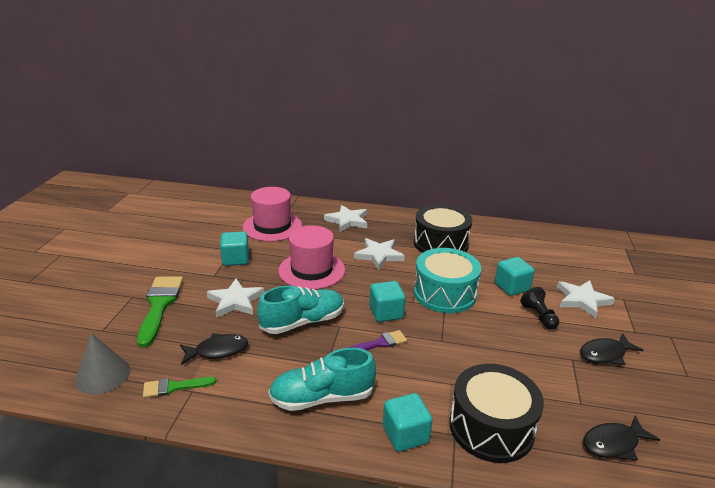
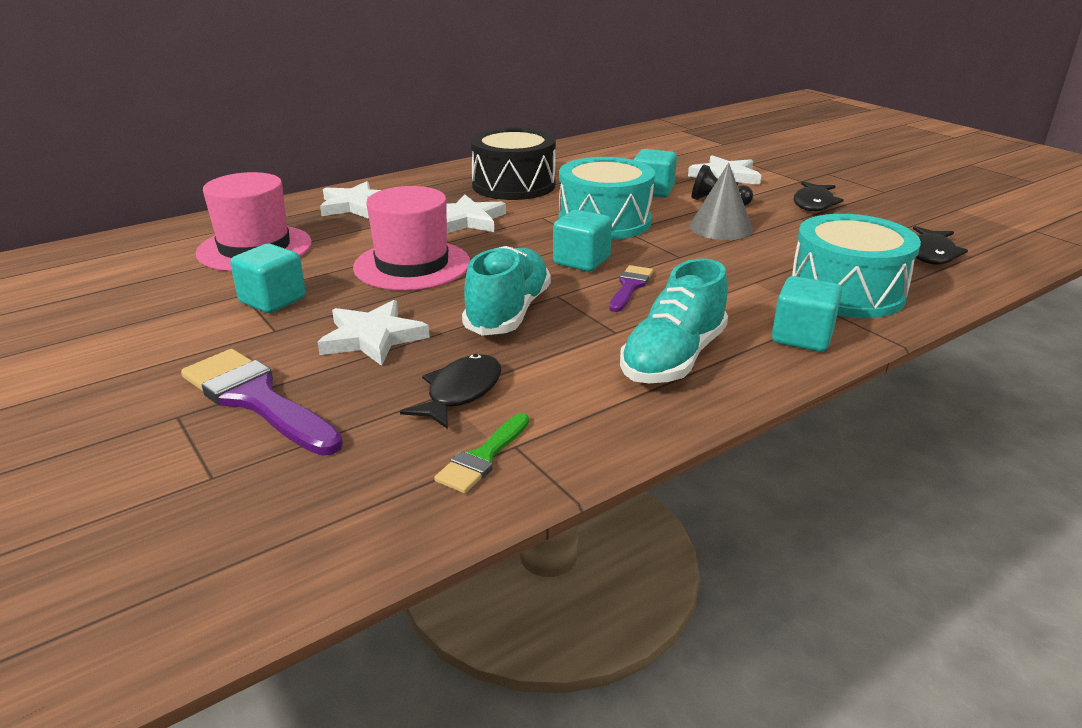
camera: 45 degrees left, 0 degrees up
grey cone [75,333,130,394] -> grey cone moved to [689,163,753,240]
green brush [137,276,183,347] -> purple brush [181,349,343,456]
black drum [449,364,544,463] -> turquoise drum [791,214,921,318]

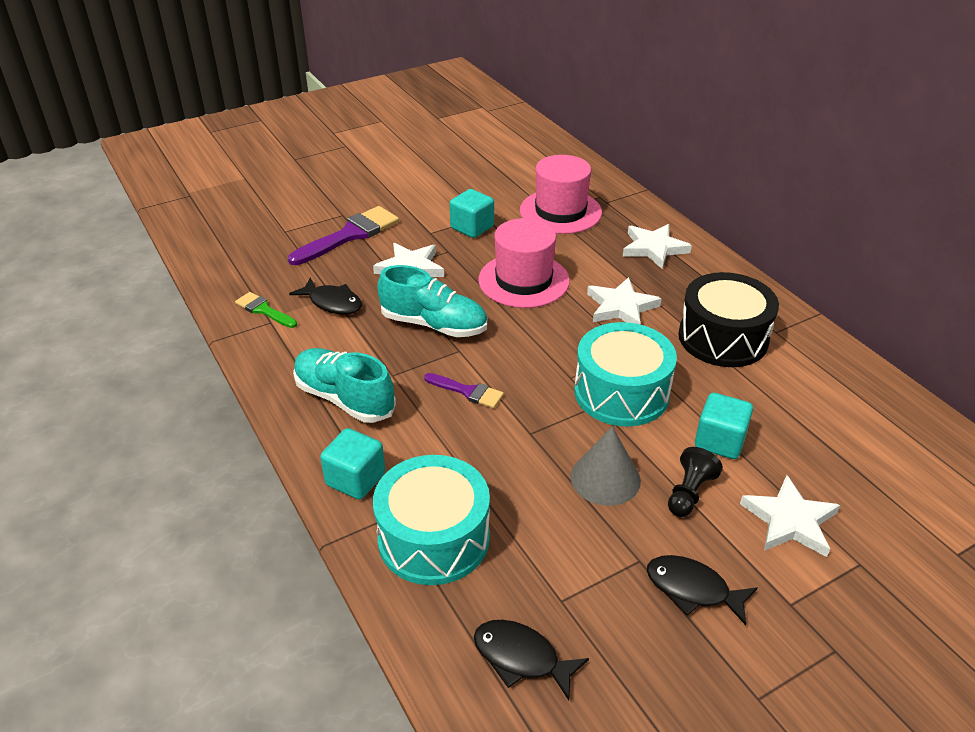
camera: 95 degrees right, 10 degrees up
turquoise cube [553,210,612,272] -> none

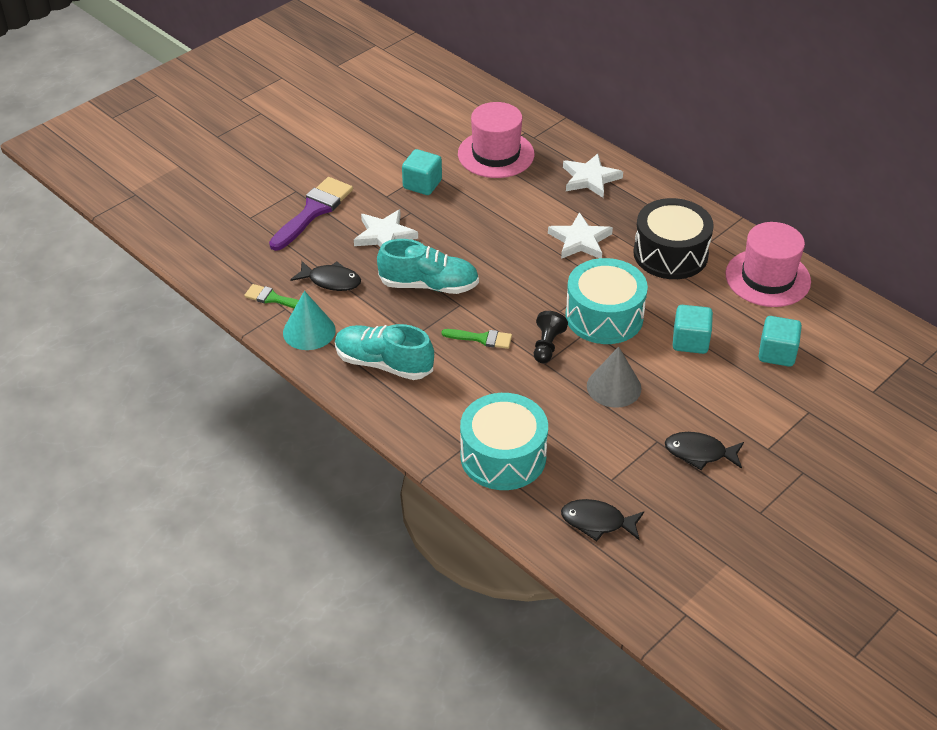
camera: 15 degrees left, 5 degrees up
turquoise cube [320,428,385,500] -> turquoise cube moved to [759,316,802,367]
purple brush [424,373,504,408] -> green brush [441,329,512,349]
pink hat [478,218,570,308] -> pink hat moved to [725,222,811,307]
black pawn [668,447,723,517] -> black pawn moved to [534,311,568,363]
white star [740,475,840,557] -> none
none -> turquoise cone [283,291,336,350]

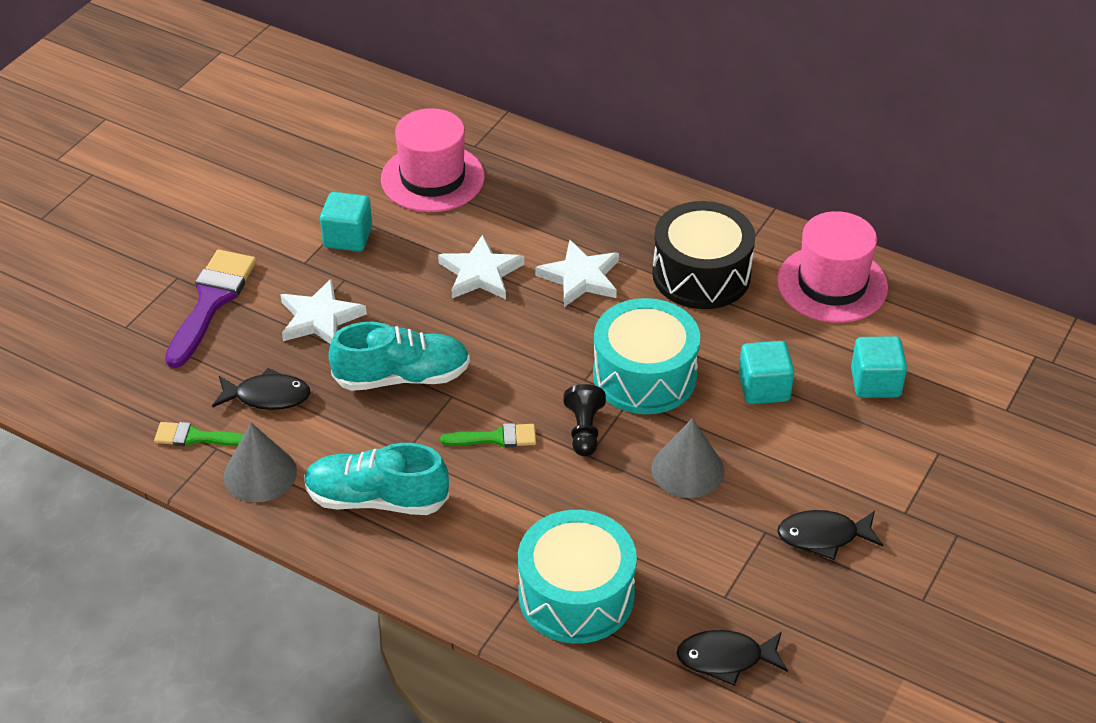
camera: 15 degrees left, 0 degrees up
turquoise cone [283,291,336,350] -> grey cone [224,423,297,502]
white star [563,153,623,198] -> white star moved to [438,235,524,299]

